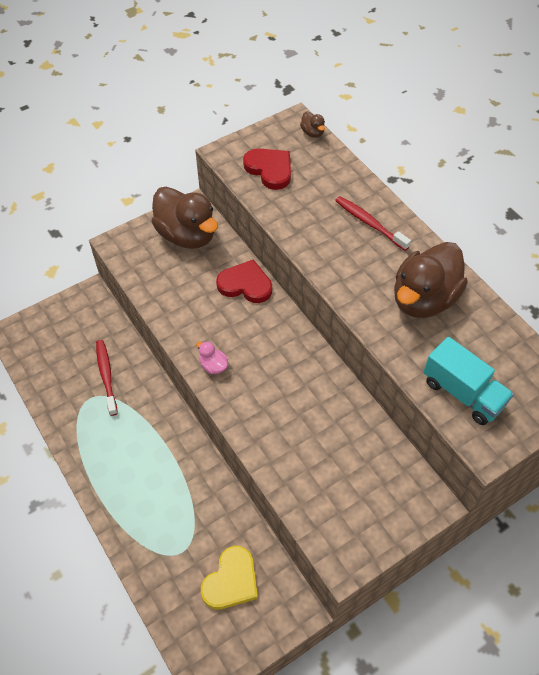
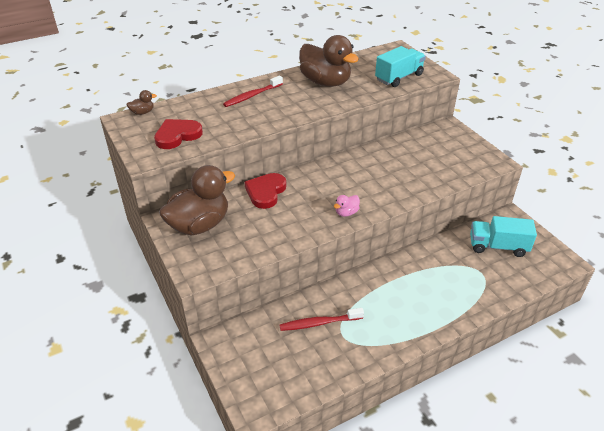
camera: 85 degrees left, 15 degrees down
yellow heart [201,546,258,610] -> turquoise truck [470,216,537,257]

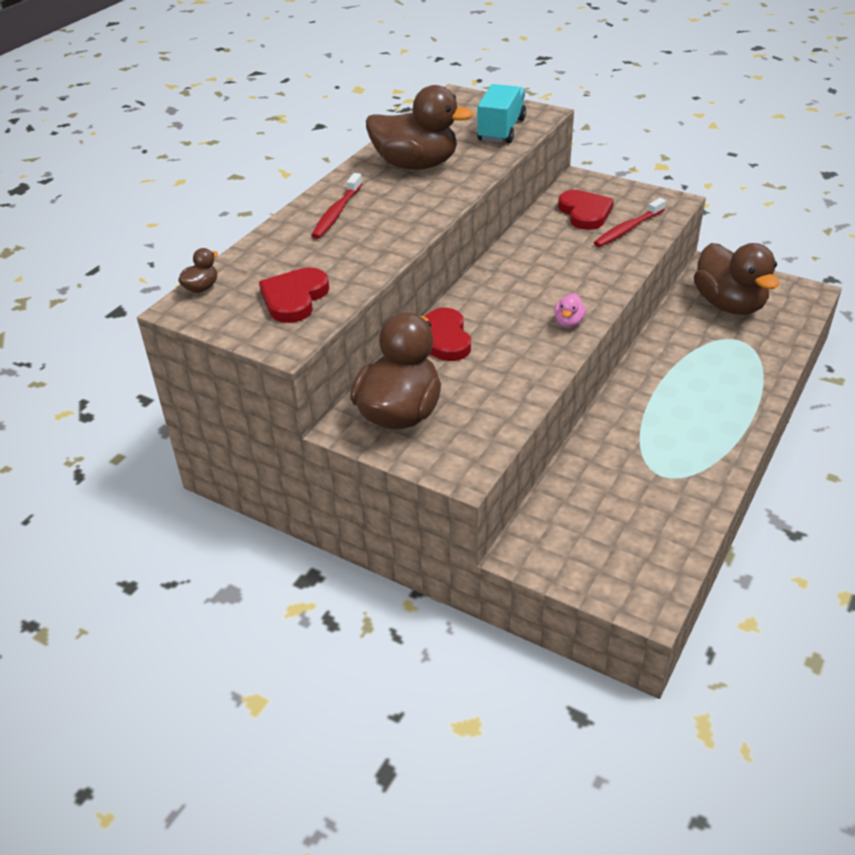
camera: 30 degrees left, 0 degrees up
red toothbrush [280,308,364,331] -> red toothbrush moved to [594,198,666,247]
turquoise truck [470,216,537,257] -> brown duck [694,243,779,315]
none -> red heart [558,190,614,230]

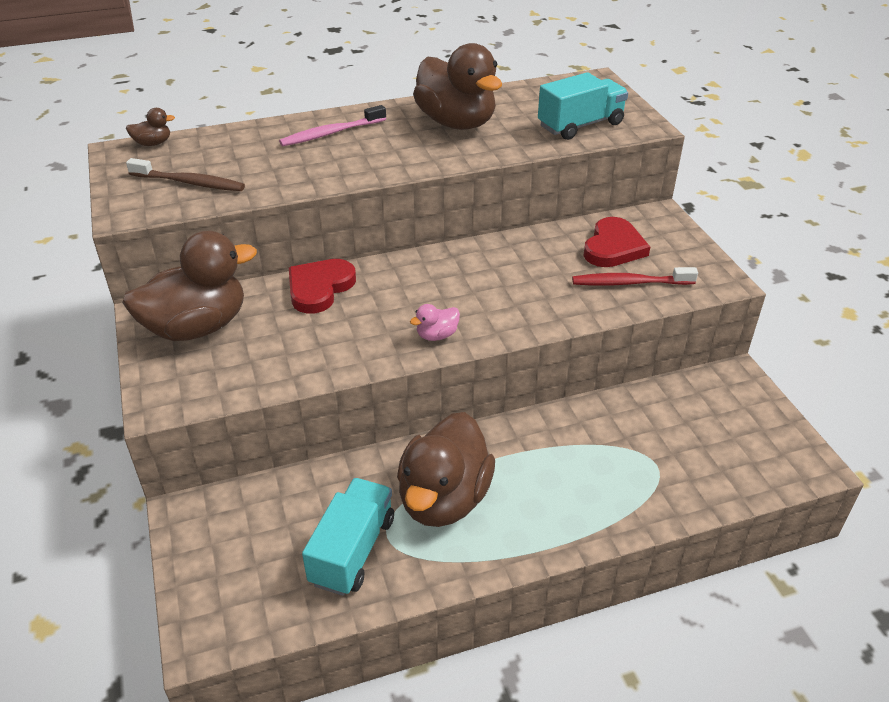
camera: 40 degrees right, 0 degrees up
red heart [259,268,329,323] -> brown toothbrush [126,158,245,191]
red toothbrush [311,173,362,239] -> pink toothbrush [279,105,386,146]
brown duck [694,243,779,315] -> brown duck moved to [397,412,495,527]
none -> turquoise truck [302,478,394,596]

